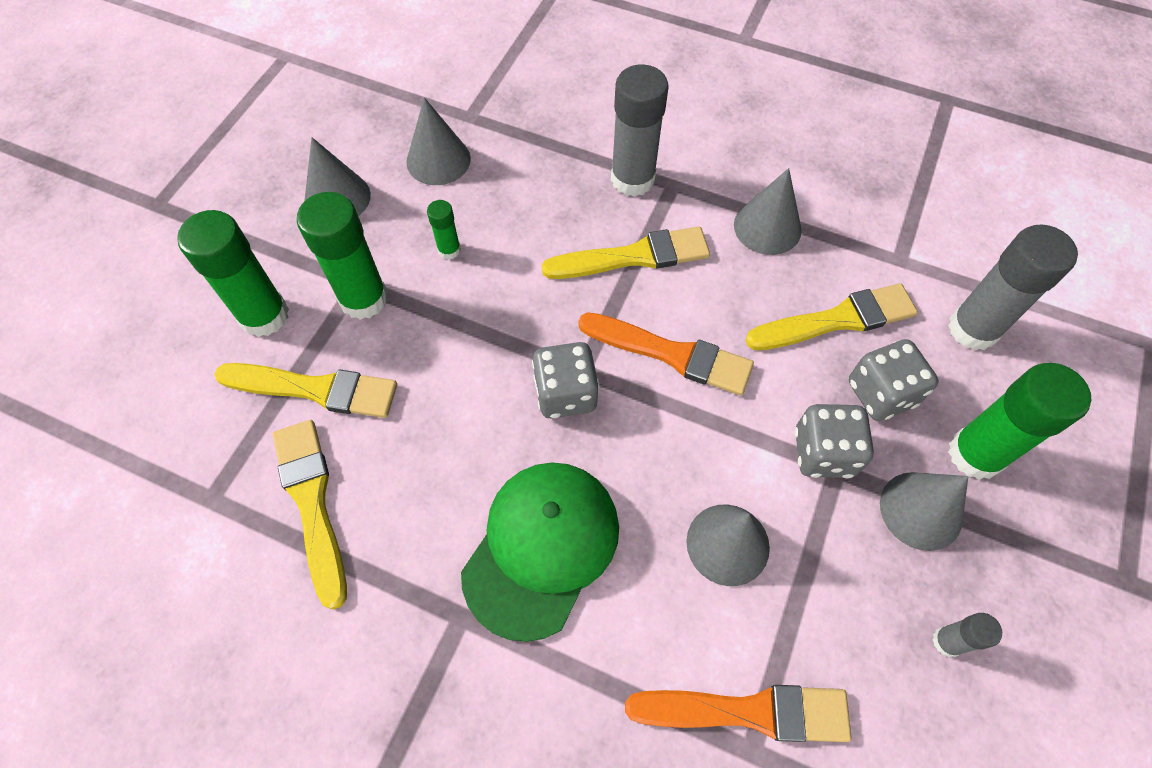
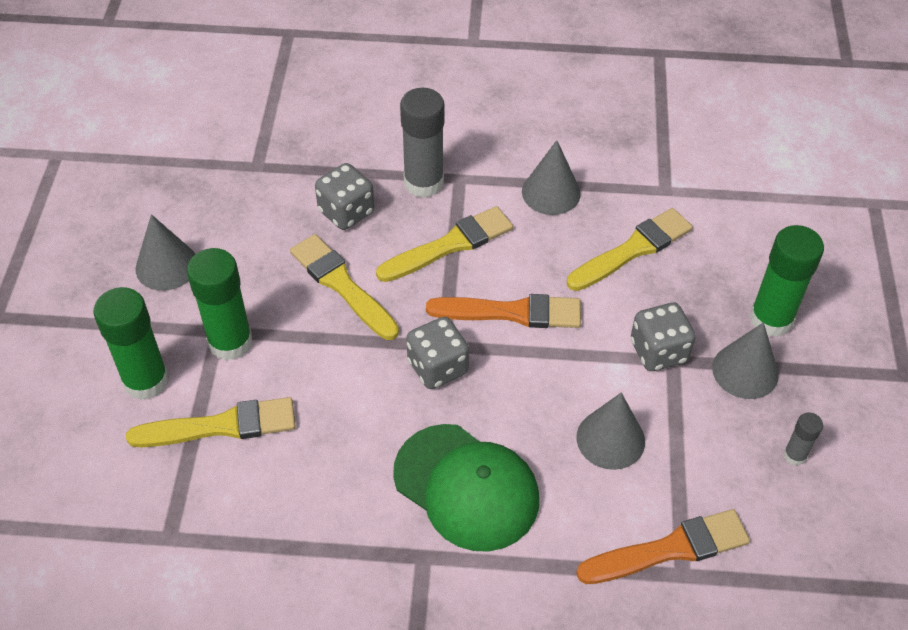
camera: 20 degrees left, 10 degrees down
yellow brush [273,420,347,610] -> yellow brush moved to [290,234,399,340]
grey cone [406,97,471,185] -> none
green glue stick [427,200,461,260] -> none
green cap [461,462,619,642] -> green cap turned 120 degrees clockwise [393,424,539,552]
grey dice [849,339,938,421] -> grey dice moved to [315,163,374,230]
grey glue stick [948,224,1078,350] -> none

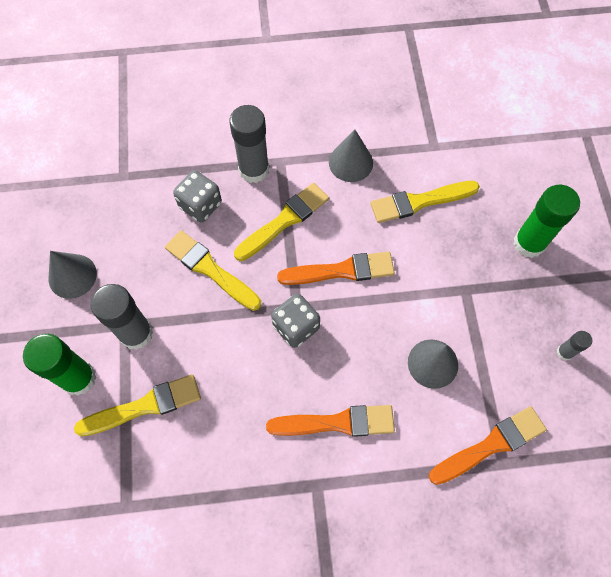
camera: 10 degrees left, 15 degrees up
green glue stick [187,248,252,361] -> grey glue stick [91,284,153,350]
green cap [393,424,539,552] -> orange brush [266,405,395,437]
yellow brush [567,208,693,291] -> yellow brush turned 150 degrees counterclockwise [371,181,480,223]
grey dice [631,303,696,371] -> none
grey cone [712,322,779,399] -> none

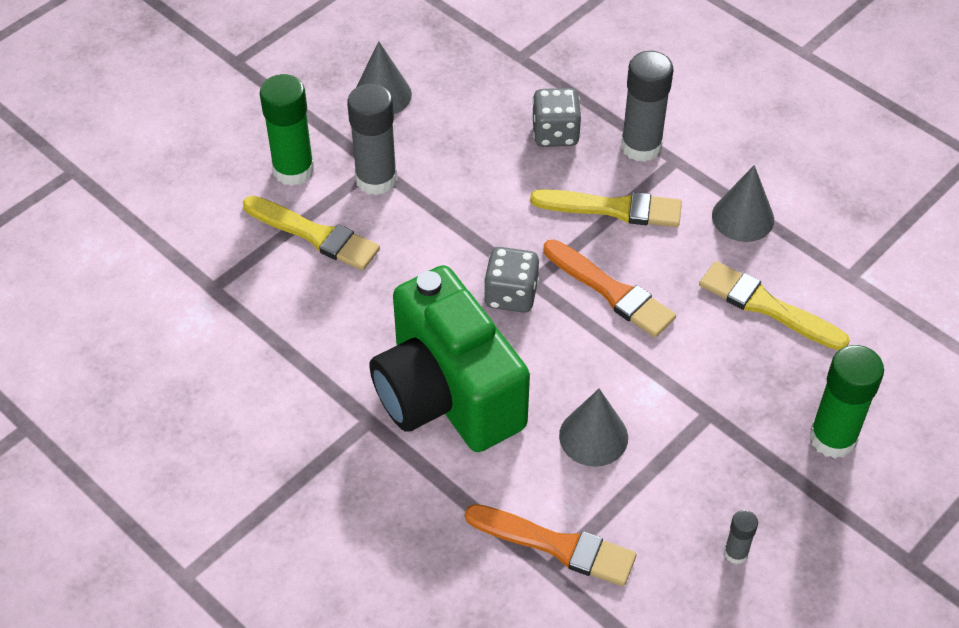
camera: 50 degrees right, 15 degrees down
yellow brush [165,230,261,311] -> none
orange brush [266,405,395,437] -> green camera [369,265,530,452]

